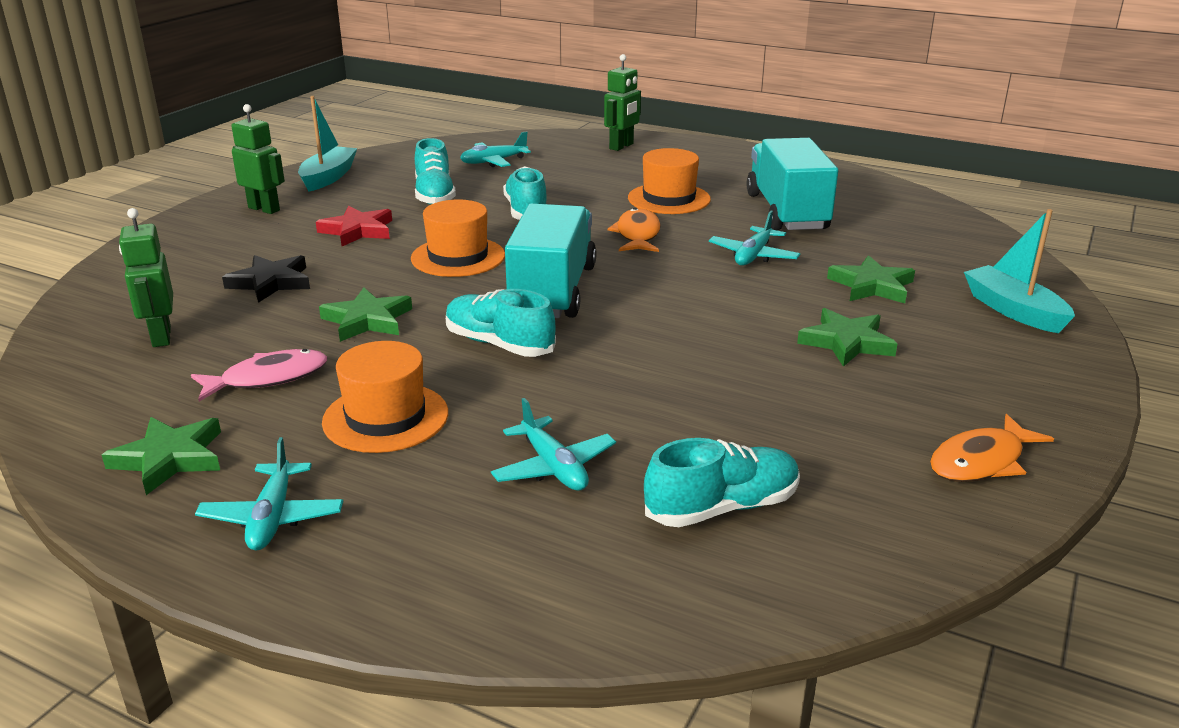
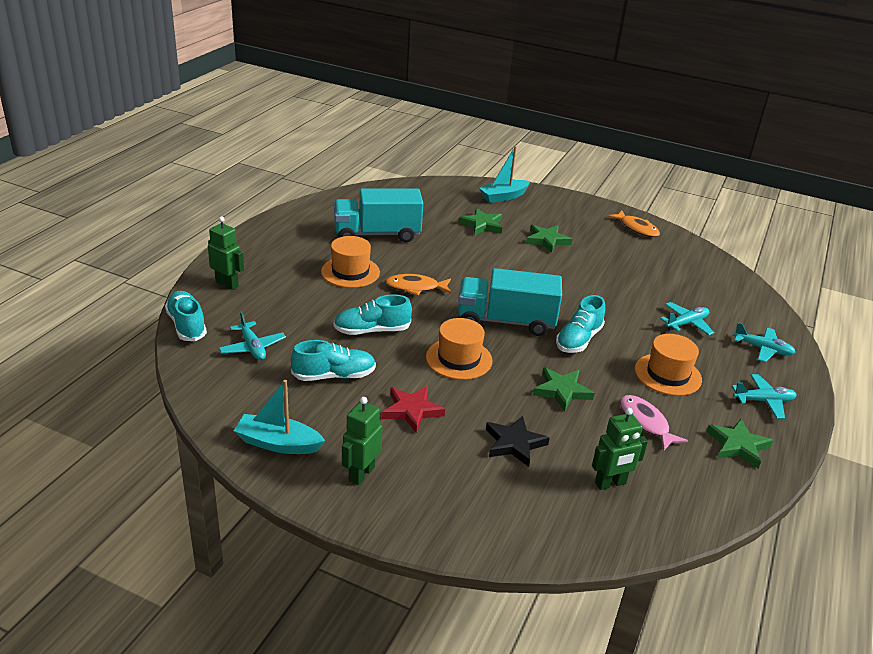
camera: 95 degrees left, 5 degrees up
turquoise shoe [644,438,800,527] -> turquoise shoe moved to [165,291,207,341]
turquoise plane [709,211,800,265] -> turquoise plane moved to [734,322,796,362]

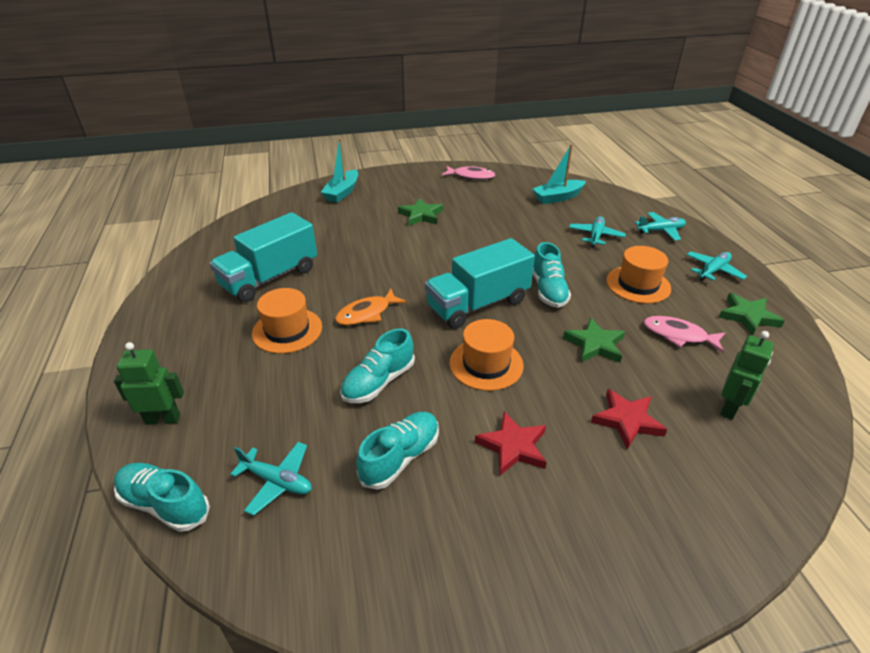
camera: 35 degrees left, 5 degrees up
turquoise boat [234,380,325,454] -> turquoise boat moved to [532,144,586,204]
green robot [342,397,383,485] -> none
green star [459,208,502,235] -> none
black star [486,416,550,467] -> red star [591,389,667,449]
orange fish [607,211,660,237] -> pink fish [442,166,496,180]

